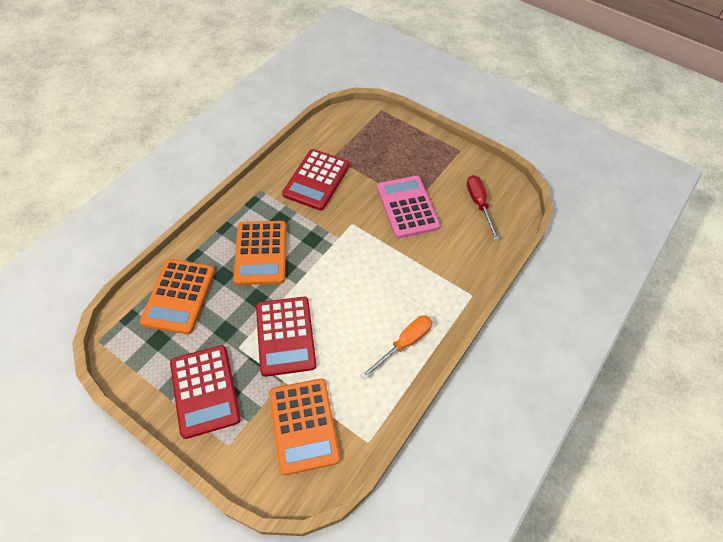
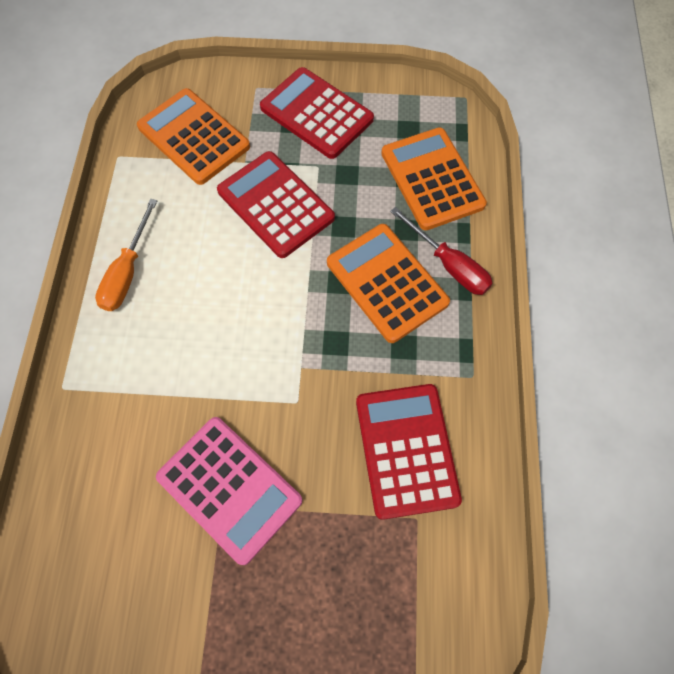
camera: 150 degrees right, 10 degrees up
red screwdriver [467,175,499,240] -> red screwdriver moved to [390,207,493,295]

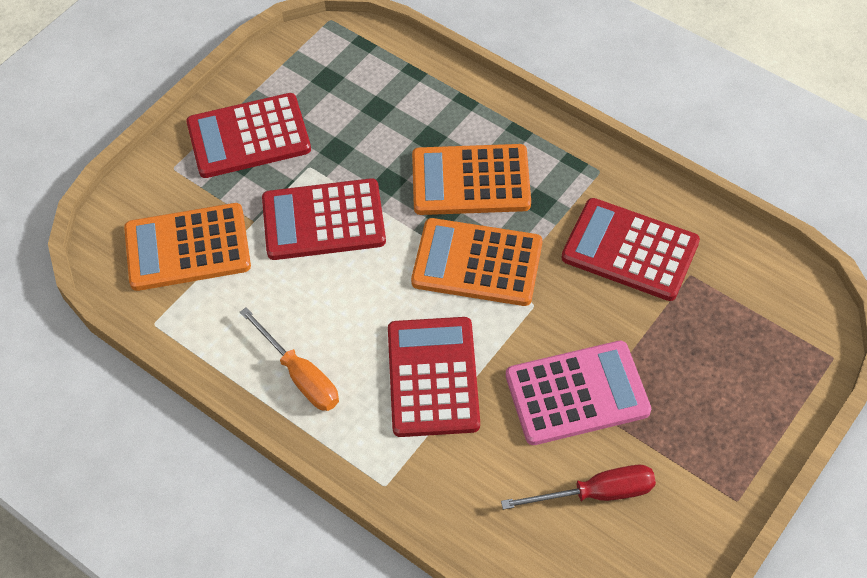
camera: 55 degrees left, 10 degrees down
orange calculator [381,127,487,230] -> orange calculator moved to [411,218,542,306]
red screwdriver [390,207,493,295] -> red screwdriver moved to [501,465,656,510]
none -> red calculator [388,317,480,437]

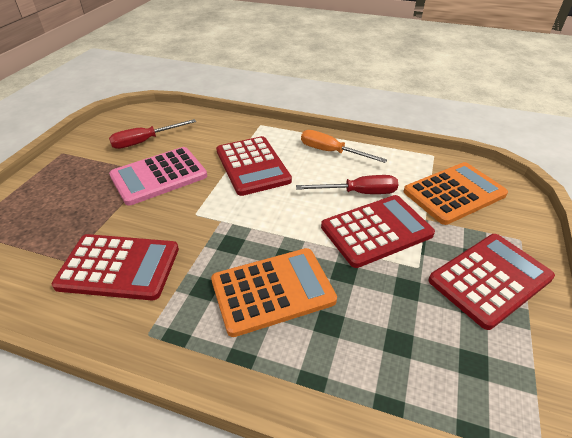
camera: 160 degrees right, 15 degrees down
orange calculator [411,218,542,306] -> none
none -> red screwdriver [296,175,398,194]

